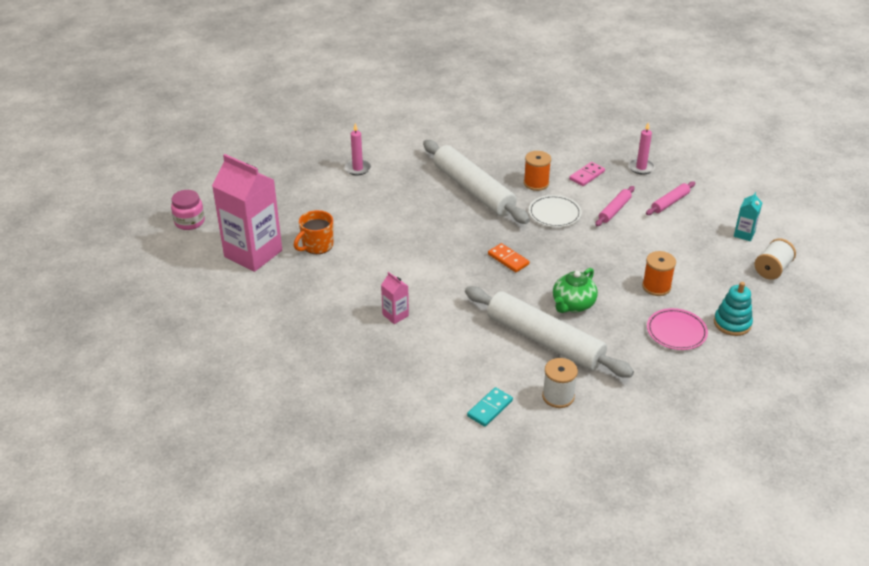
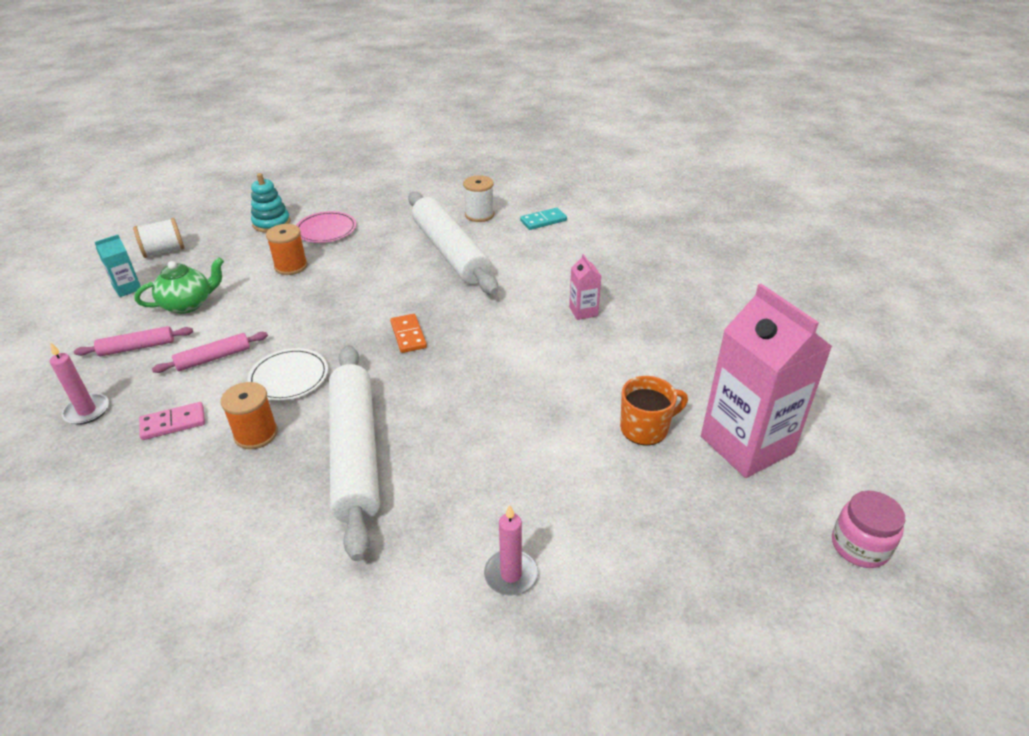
camera: 155 degrees left, 0 degrees up
green teapot [553,268,598,313] -> green teapot moved to [134,257,224,314]

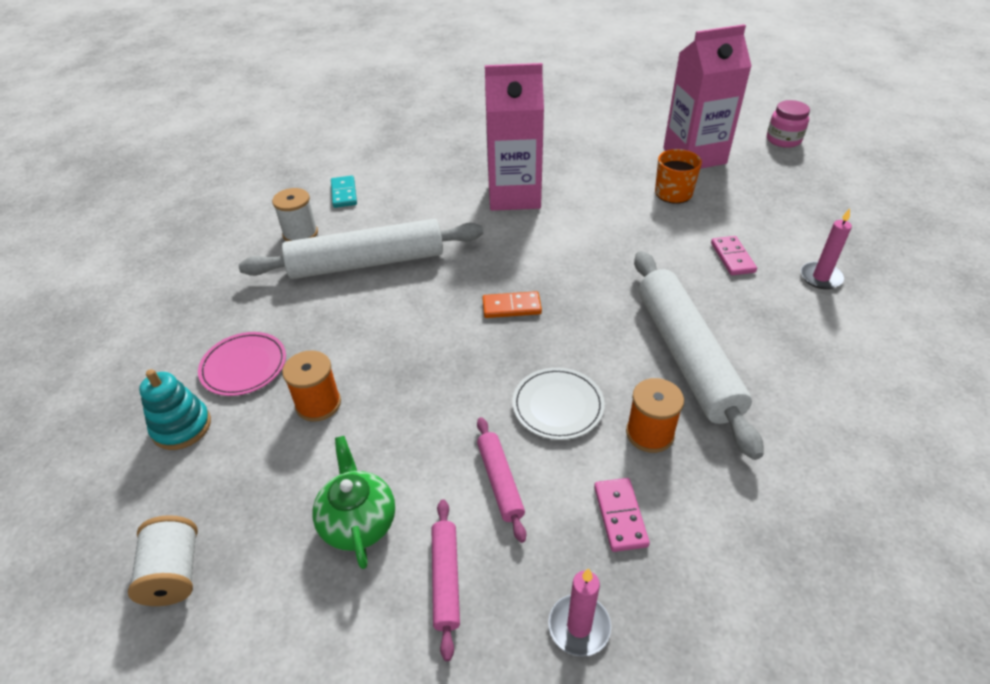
camera: 75 degrees left, 5 degrees up
turquoise carton [95,235,141,297] -> none
white rolling pin [329,345,380,561] -> white rolling pin turned 75 degrees clockwise [634,251,764,460]
pink carton [569,254,601,320] -> pink carton [485,63,544,211], size x2.33
none -> pink domino [711,236,757,276]

